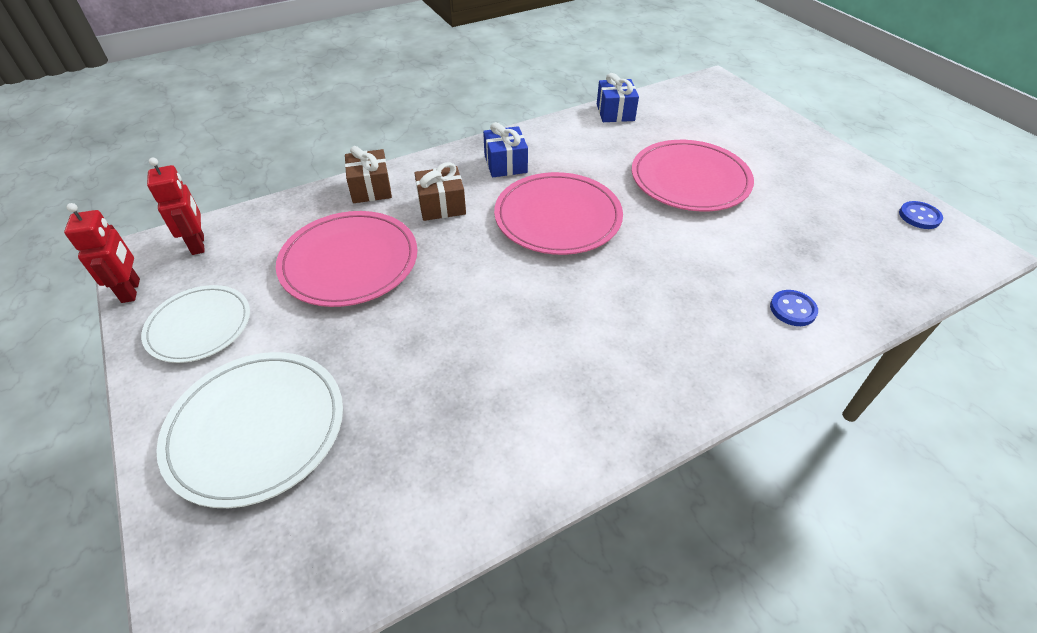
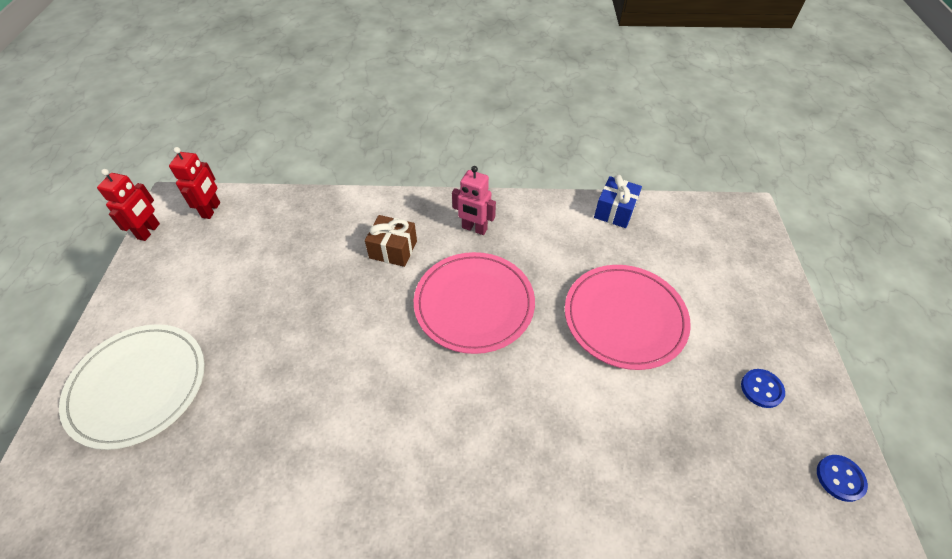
camera: 30 degrees right, 5 degrees up
white plate [141,285,250,363] -> none
pink plate [276,211,418,307] -> none
brown gift [345,146,392,203] -> none
blue gift [483,122,528,177] -> pink robot [452,166,496,235]
blue button [770,290,818,326] -> blue button moved to [741,369,785,408]

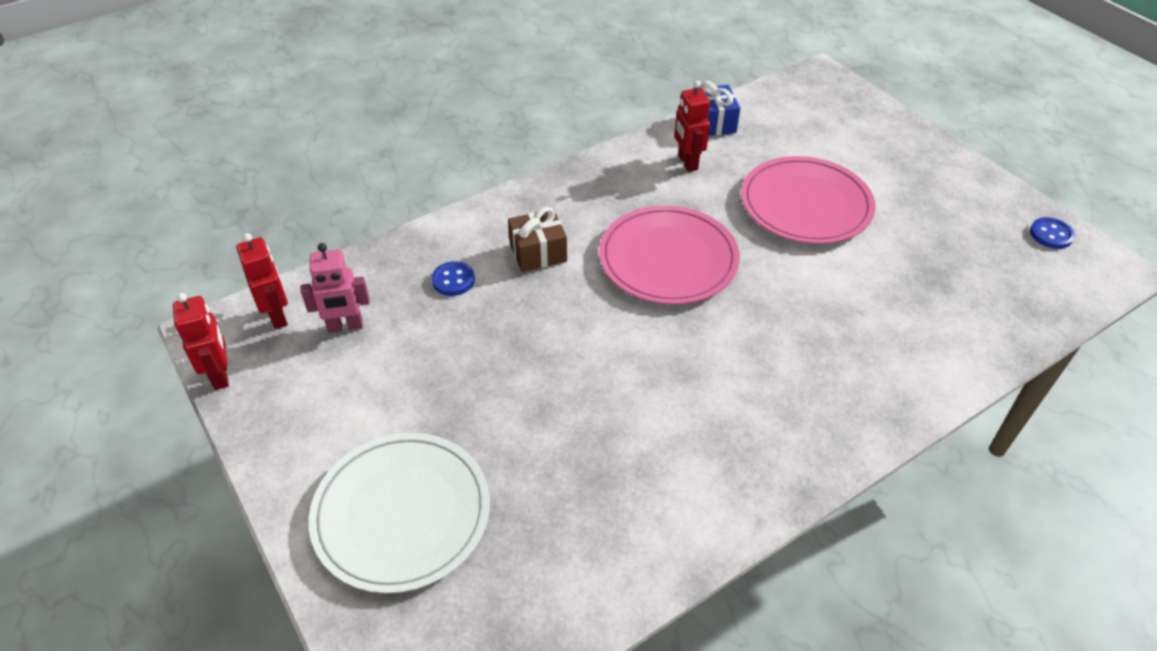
camera: 35 degrees left, 5 degrees down
pink robot [452,166,496,235] -> pink robot moved to [301,243,370,333]
blue button [741,369,785,408] -> blue button moved to [431,262,475,296]
none -> red robot [674,80,710,172]

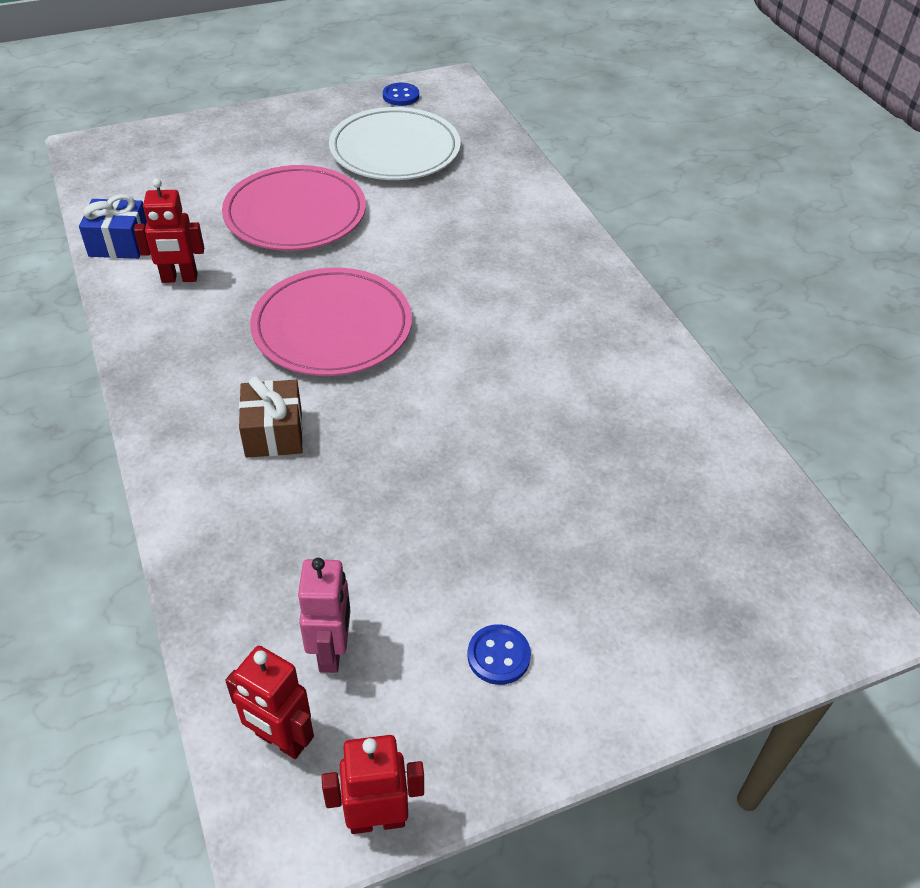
camera: 80 degrees left, 0 degrees up
red robot [236,233,288,329] -> red robot turned 135 degrees counterclockwise [225,646,314,759]
white plate [309,433,490,593] -> white plate moved to [329,107,461,180]
blue button [431,262,475,296] -> blue button moved to [467,624,531,685]

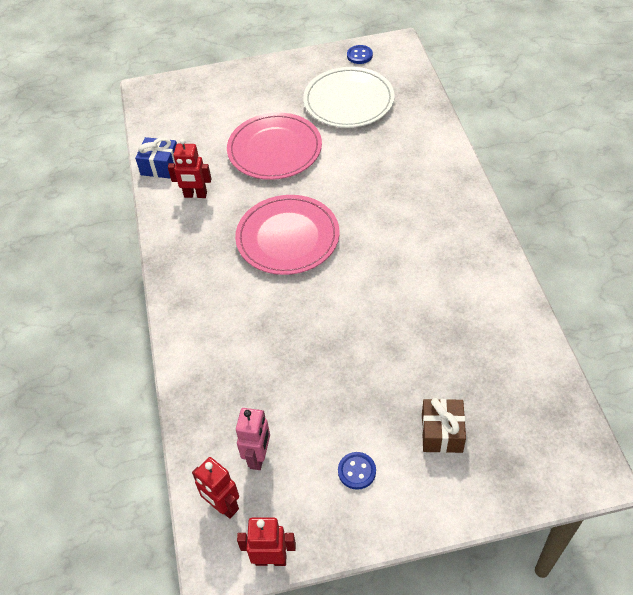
camera: 15 degrees right, 5 degrees up
brown gift [239,376,303,458] -> brown gift moved to [422,398,466,453]

